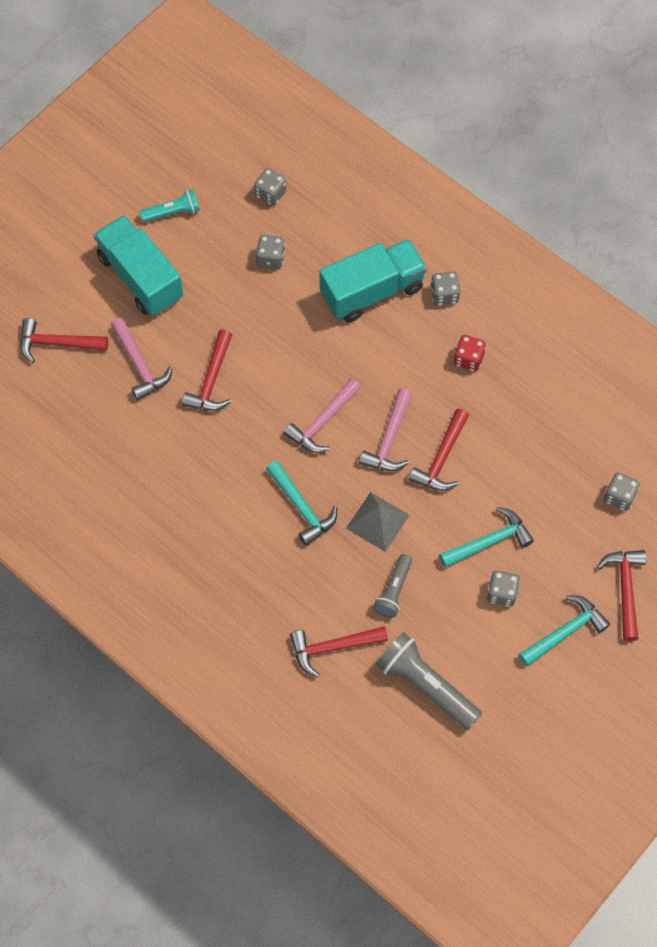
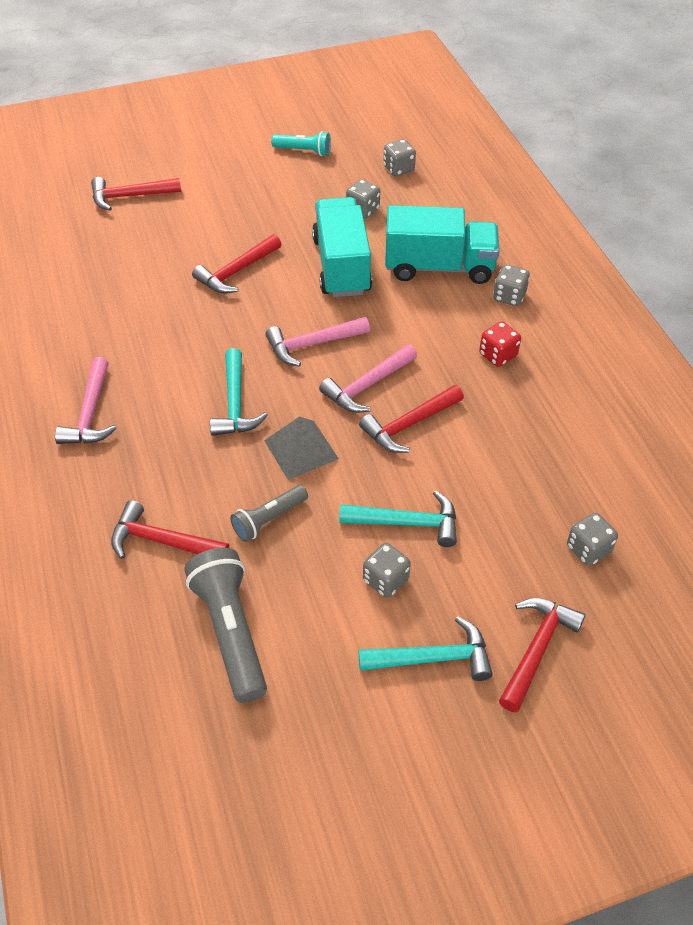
camera: 30 degrees right, 15 degrees down
red hammer [20,318,108,363] -> red hammer turned 45 degrees counterclockwise [91,177,181,211]
turquoise truck [94,215,183,316] -> turquoise truck moved to [312,197,372,297]
pink hammer [111,318,173,401] -> pink hammer moved to [55,357,117,444]

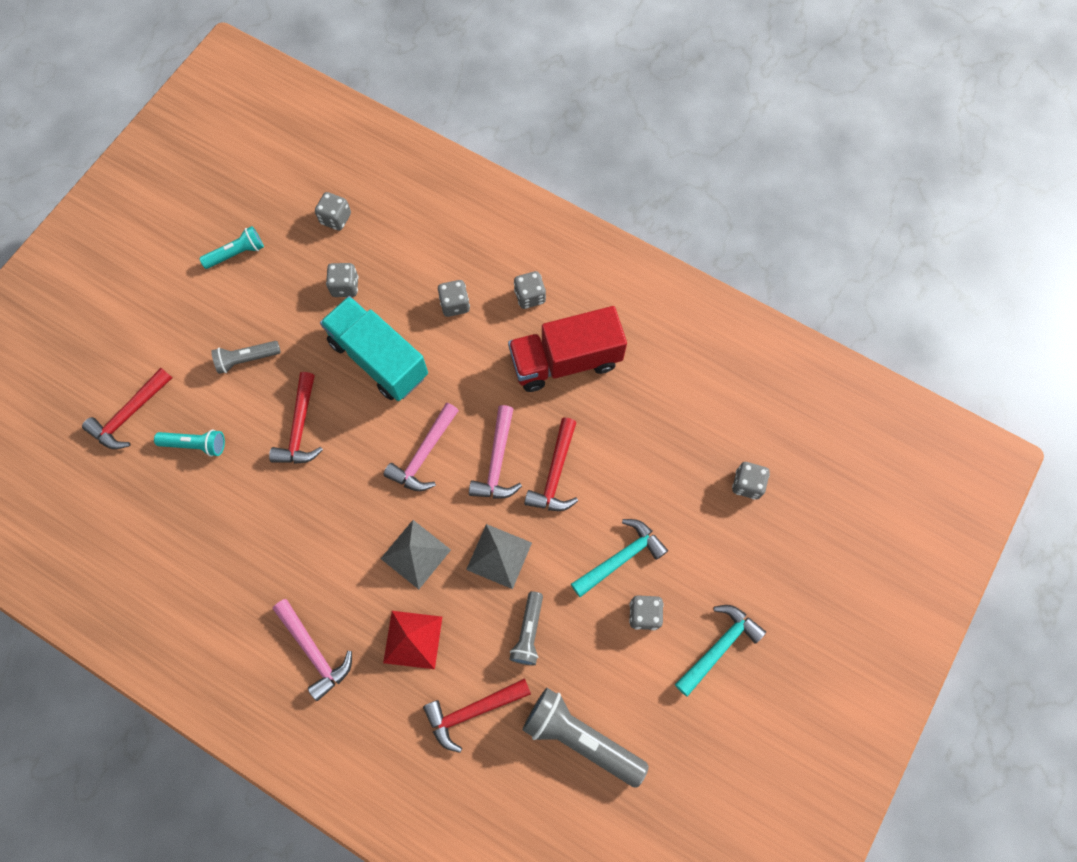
camera: 40 degrees left, 20 degrees up
turquoise hammer [210,348,268,436] -> grey pyramid [381,520,451,589]
turquoise truck [385,205,500,284] -> grey dice [438,280,470,317]
red dice [479,322,521,367] -> red truck [508,306,627,392]
red hammer [499,598,586,712] -> none
none -> turquoise flashlight [154,430,225,457]
none -> grey flashlight [211,341,281,374]
none -> red pyramid [383,611,442,669]

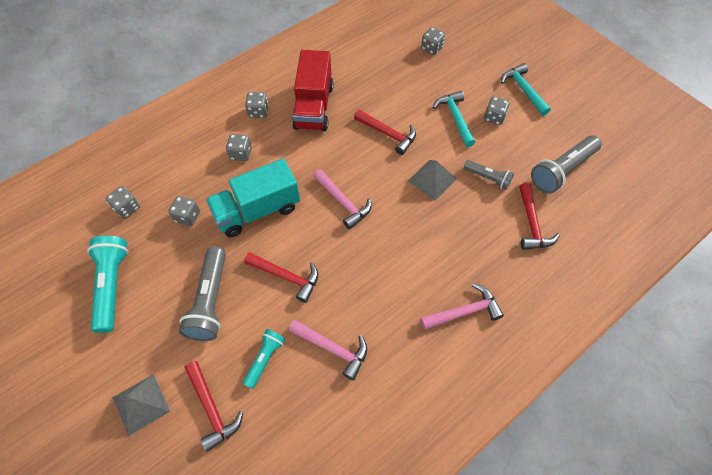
camera: 70 degrees left, 10 degrees down
turquoise flashlight [199,226,264,269] -> turquoise flashlight [87,236,129,333], size x1.72
grey flashlight [211,341,281,374] -> grey flashlight [179,246,226,341], size x1.72
grey pyramid [381,520,451,589] -> grey pyramid moved to [113,374,170,436]
red pyramid [383,611,442,669] -> none
pink hammer [469,405,522,499] -> pink hammer moved to [289,320,367,381]

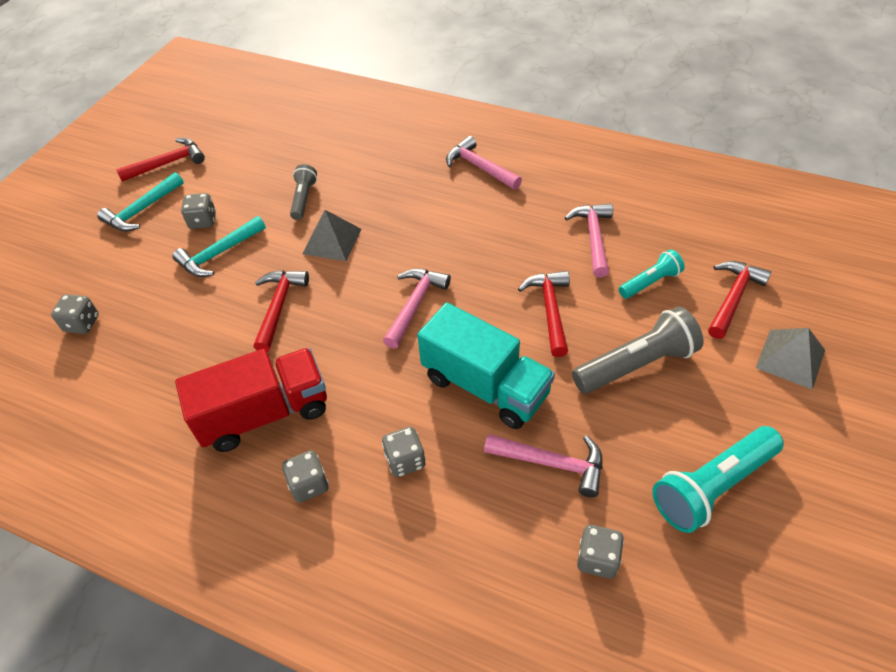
camera: 115 degrees left, 10 degrees down
grey dice [168,196,200,226] -> pink hammer [484,434,603,498]
turquoise flashlight [243,329,285,389] -> turquoise flashlight turned 150 degrees clockwise [619,250,685,299]
red hammer [519,183,560,250] -> red hammer moved to [116,138,205,182]
grey flashlight [531,136,602,194] -> none

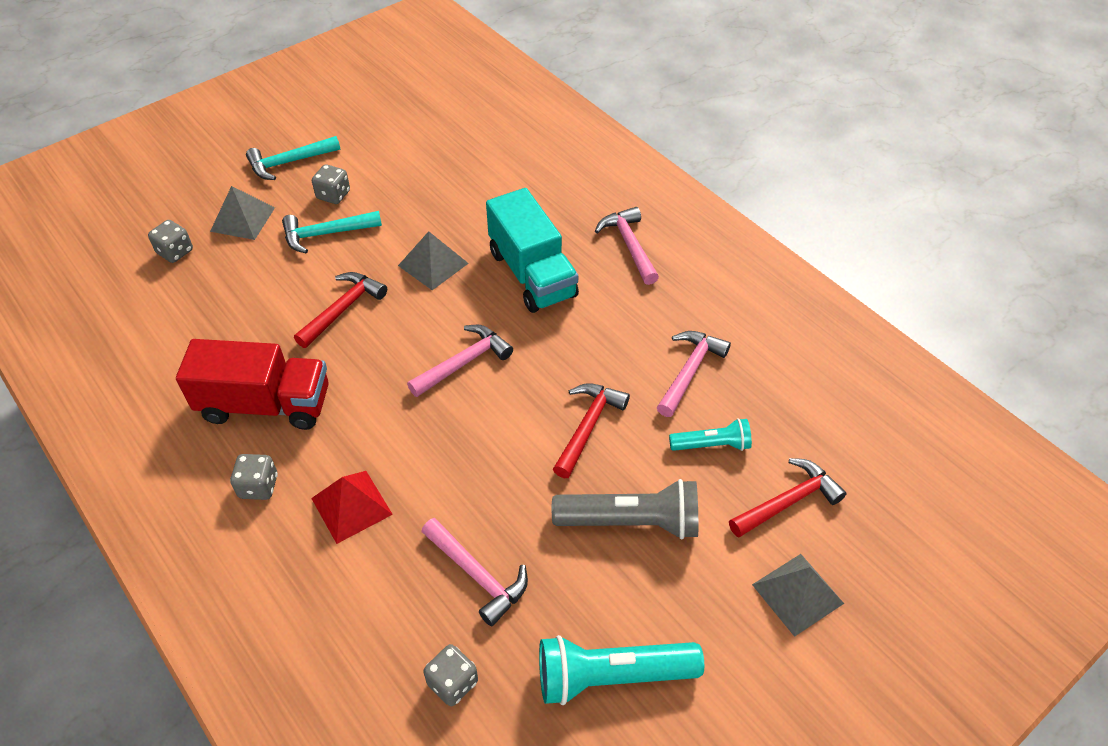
camera: 25 degrees right, 0 degrees up
red hammer [116,138,205,182] -> none
grey flashlight [290,164,317,220] -> none
grey dice [382,427,426,477] -> red pyramid [311,471,393,544]
turquoise truck [417,303,555,429] -> turquoise truck moved to [486,188,579,313]
none -> grey pyramid [210,186,275,240]

